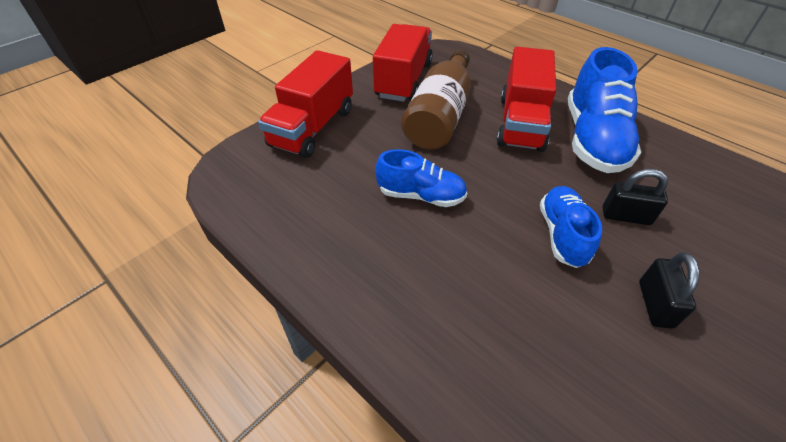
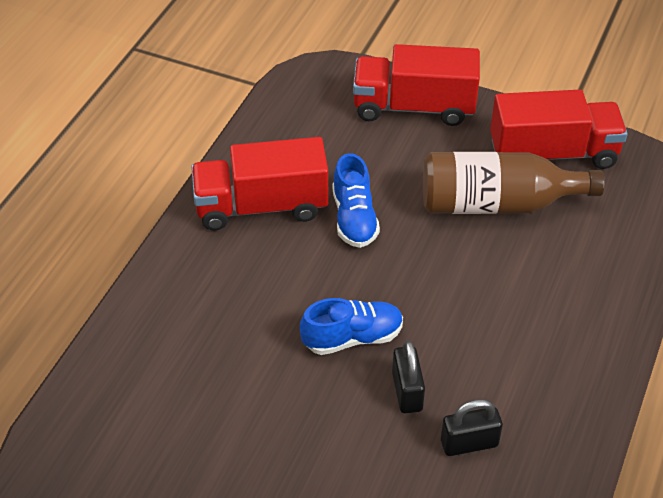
camera: 70 degrees right, 0 degrees up
red truck [497,47,556,152] -> red truck moved to [191,137,328,230]
blue shoe [568,47,641,173] -> none
black padlock [639,253,700,329] -> black padlock moved to [441,399,503,456]

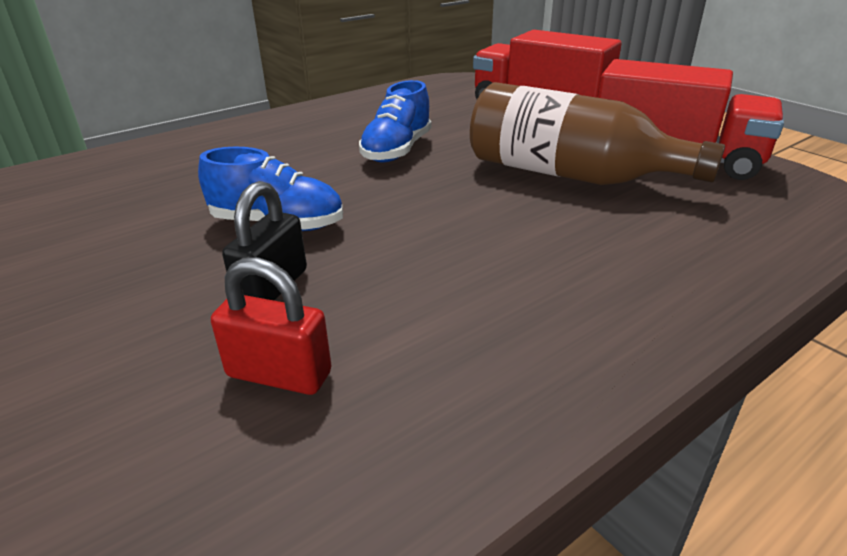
camera: 30 degrees right, 15 degrees down
red truck [191,137,328,230] -> none
black padlock [441,399,503,456] -> red padlock [211,257,332,395]

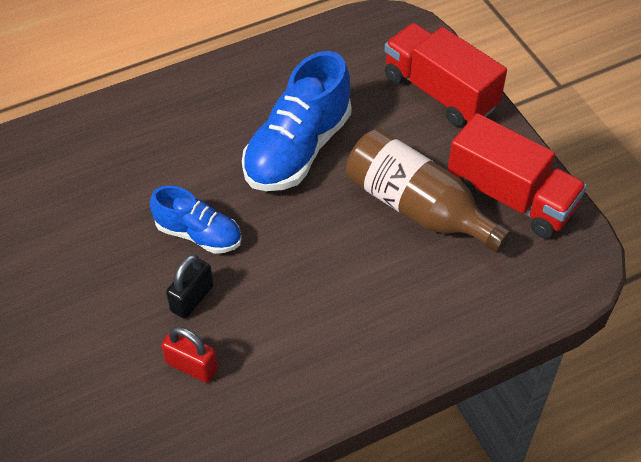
camera: 10 degrees right, 20 degrees up
blue shoe [359,80,432,162] -> blue shoe [242,51,351,191], size x1.68

